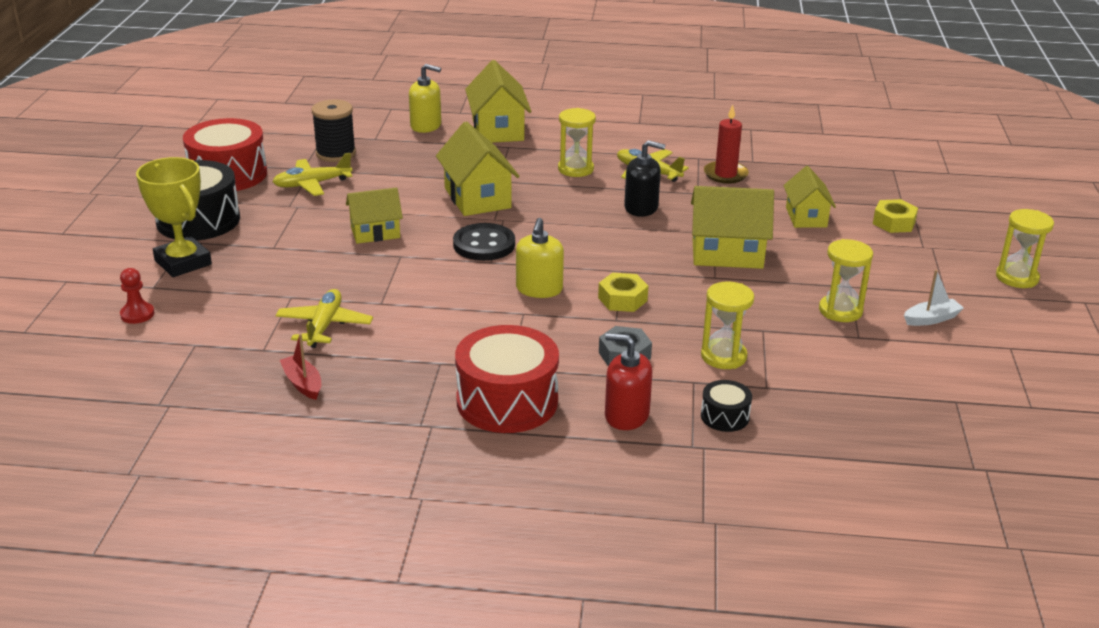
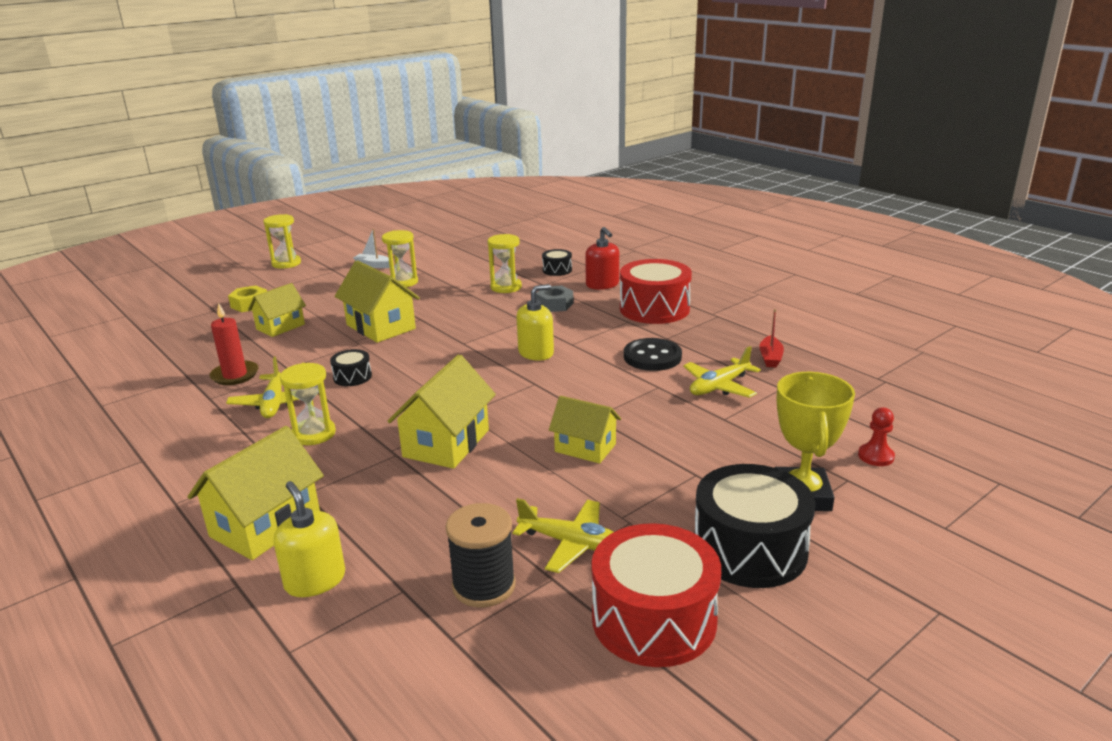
camera: 135 degrees left, 5 degrees down
black button [453,223,515,261] -> black button moved to [624,338,682,371]
yellow nut [598,273,648,312] -> none
black soap dispenser [624,140,665,217] -> black drum [330,349,372,386]

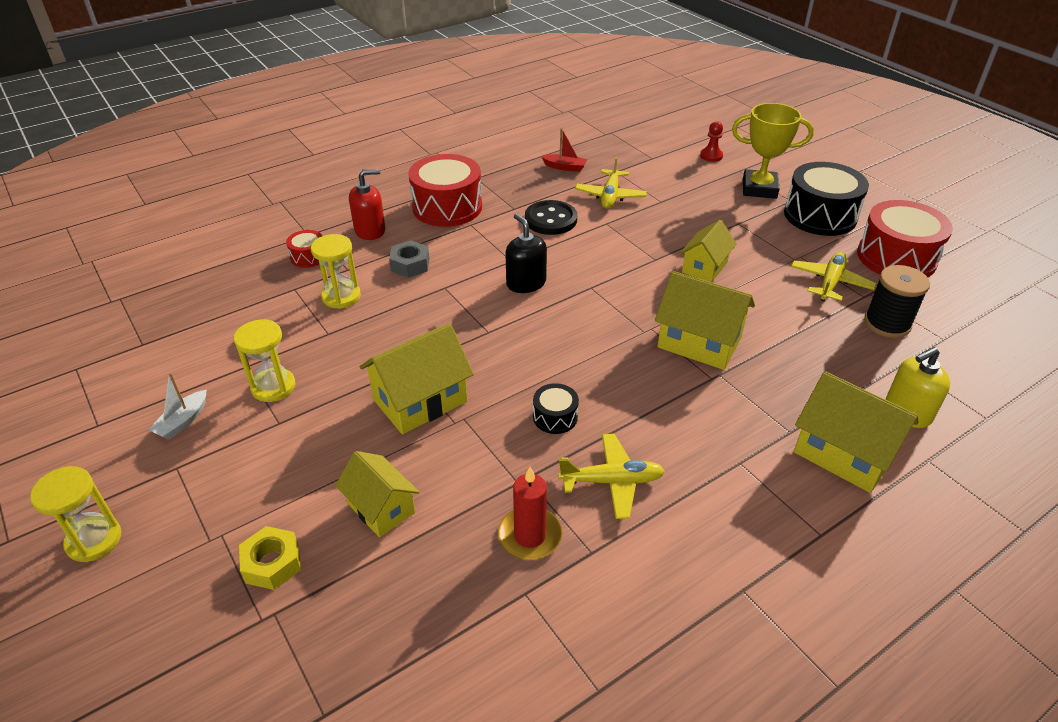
camera: 85 degrees left, 15 degrees up
yellow hourglass [280,363,336,445] -> none
yellow soap dispenser [516,284,554,361] -> black soap dispenser [505,214,547,293]
black drum [542,249,572,276] -> red drum [286,230,322,268]
yellow plane [683,346,761,398] -> yellow plane turned 45 degrees clockwise [575,156,647,209]

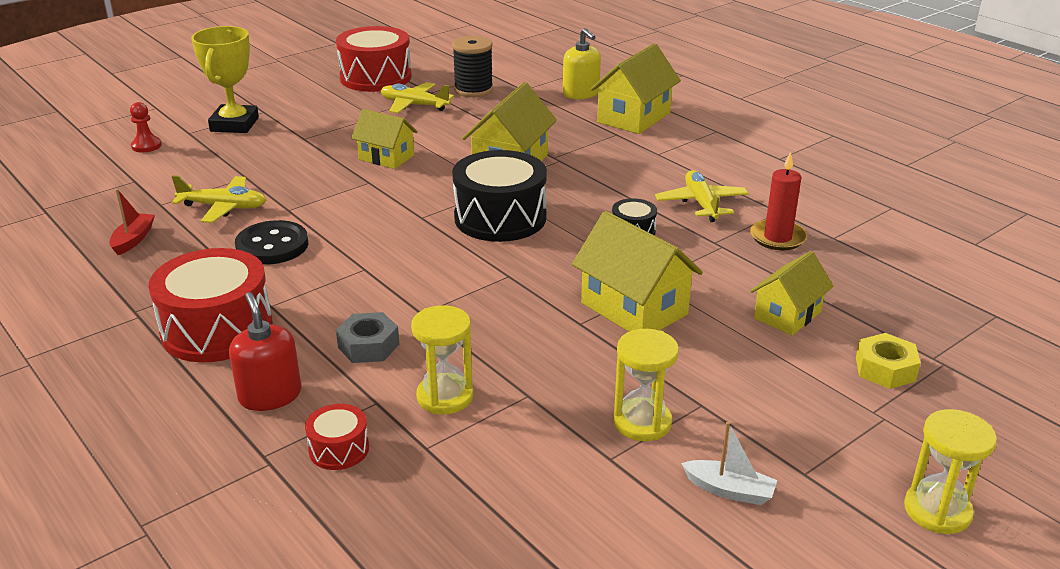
camera: 95 degrees left, 10 degrees down
black soap dispenser [505,214,547,293] -> none
black drum [784,162,869,236] -> black drum moved to [452,150,547,242]

